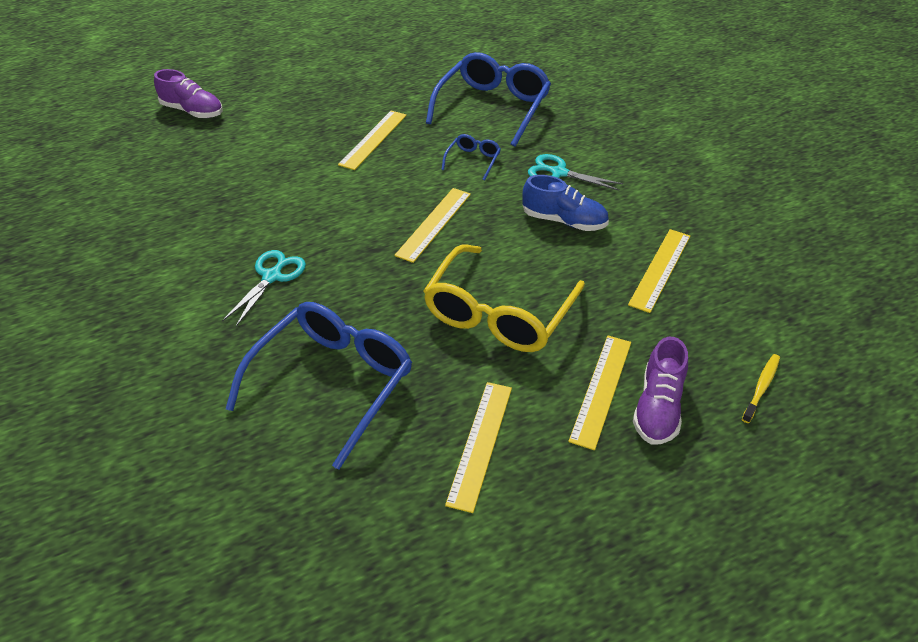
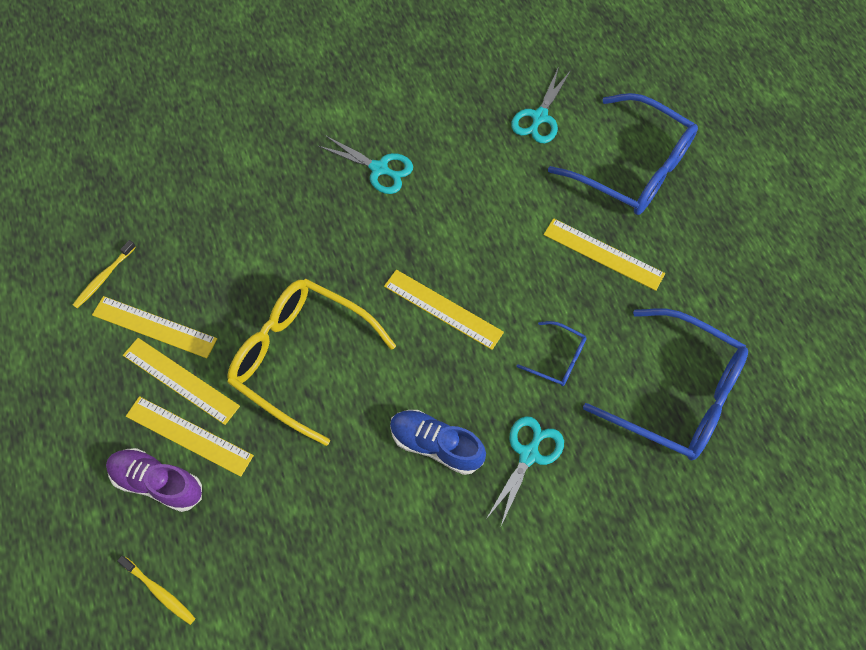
camera: 95 degrees right, 20 degrees up
purple shoe [154,69,222,118] -> none
blue glasses [226,302,412,470] -> blue glasses moved to [548,93,698,215]
blue shoe [522,175,609,231] -> blue shoe turned 90 degrees clockwise [390,410,486,475]
yellow ruler [628,229,690,313] -> yellow ruler moved to [123,338,240,425]
none -> yellow toothbrush [73,240,136,308]
none -> turquoise scissors [511,69,571,143]

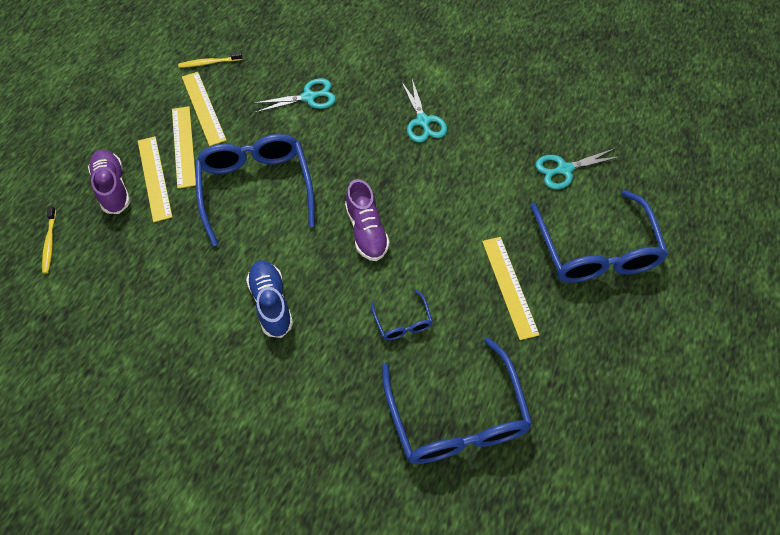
camera: 45 degrees right, 5 degrees down
yellow glasses [227,279,396,446] -> blue glasses [195,134,315,246]
yellow ruler [384,270,504,350] -> purple shoe [345,179,390,261]
turquoise scissors [486,416,564,528] -> turquoise scissors moved to [253,78,336,113]

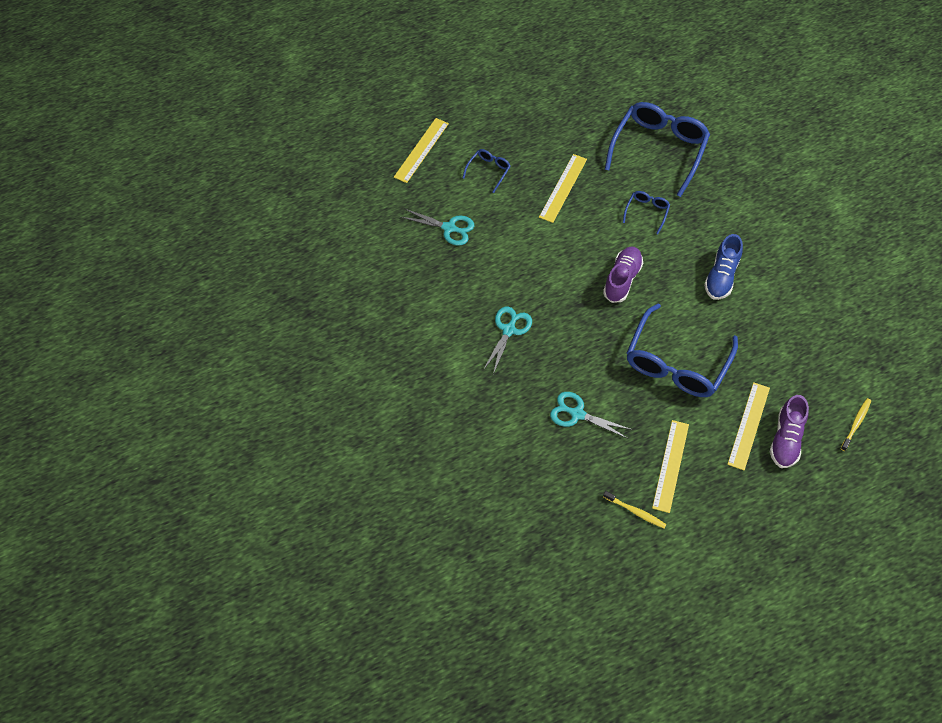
camera: 140 degrees left, 0 degrees up
yellow ruler [172,106,196,189] -> yellow ruler moved to [394,118,449,183]
blue glasses [530,190,669,283] -> blue glasses [462,149,511,193], size x0.45

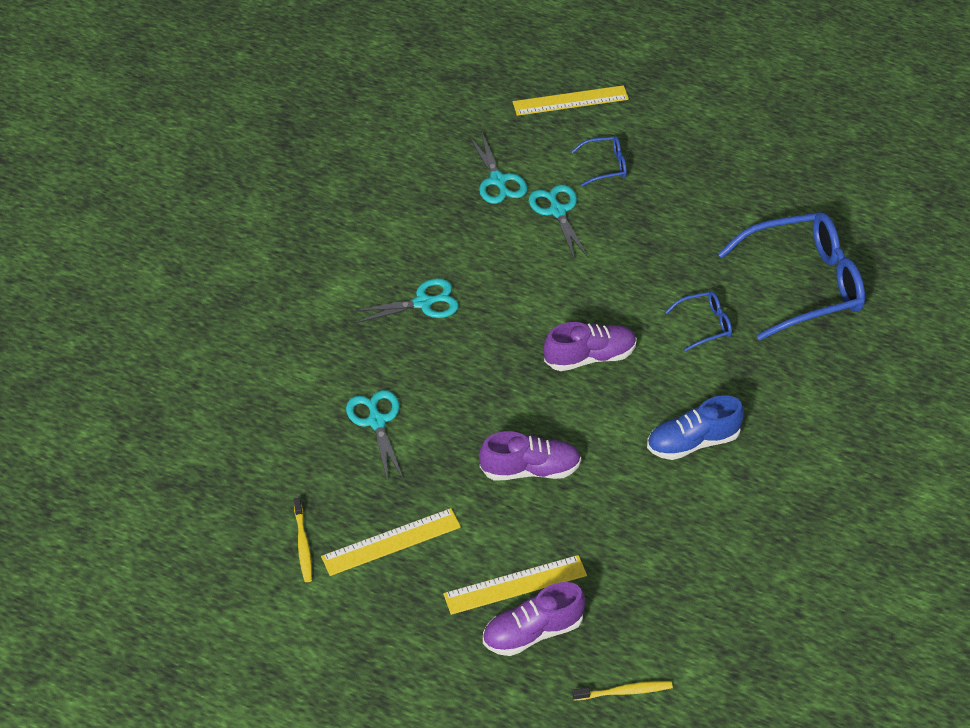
camera: 50 degrees right, 10 degrees down
yellow ruler [539,154,587,223] -> none
blue glasses [627,303,738,397] -> purple shoe [479,431,581,481]
none -> turquoise scissors [529,185,588,260]

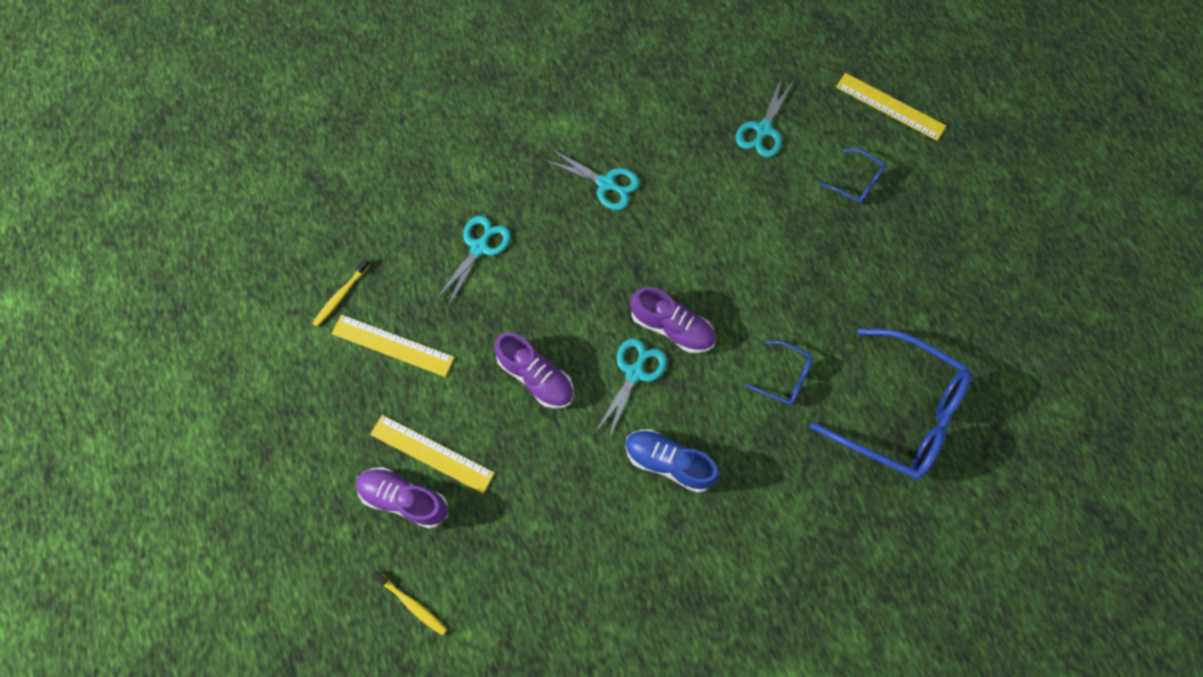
camera: 45 degrees right, 20 degrees up
turquoise scissors [529,185,588,260] -> turquoise scissors moved to [596,338,667,438]

